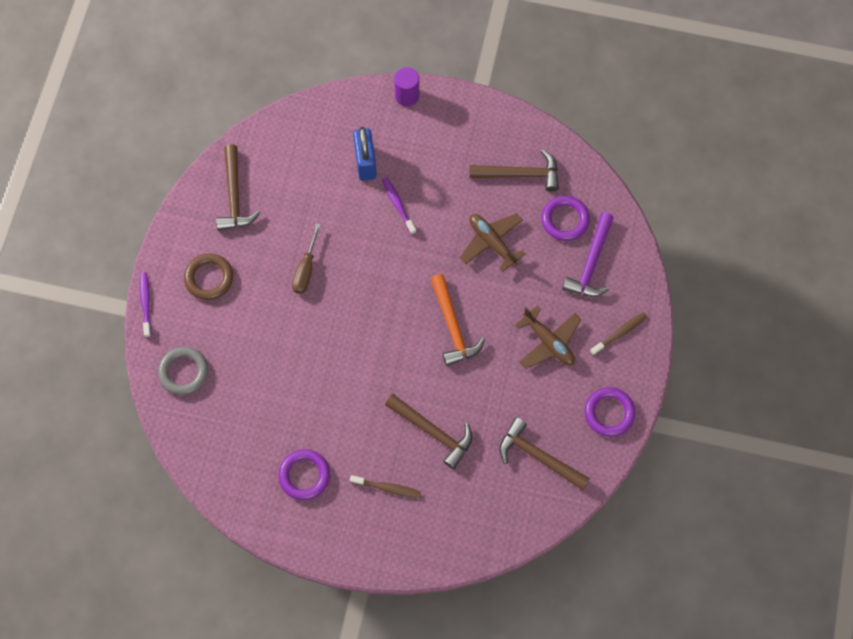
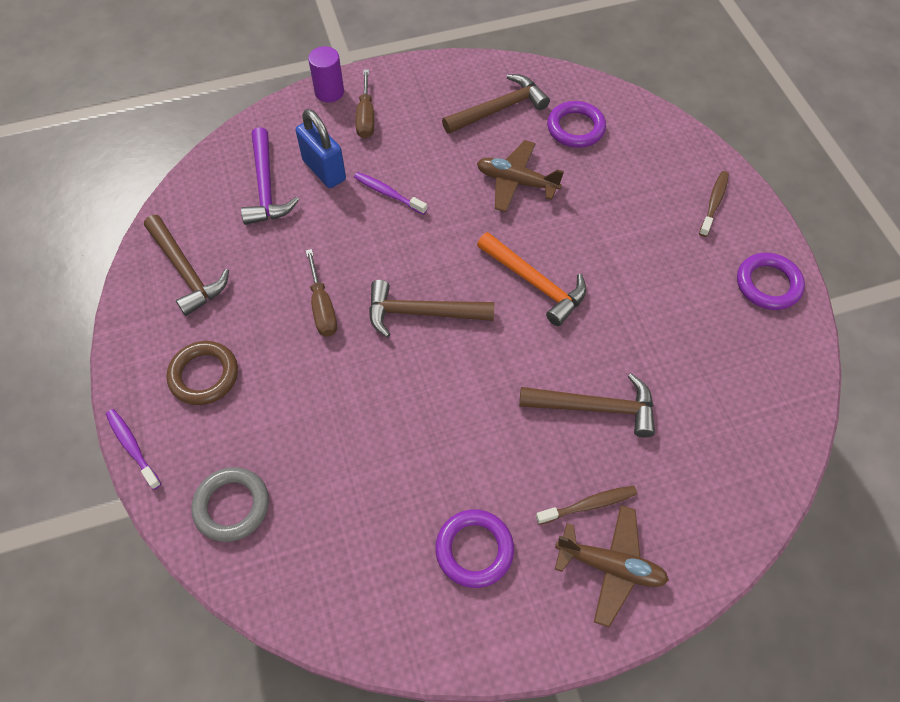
camera: 30 degrees left, 10 degrees down
brown hammer [499,417,590,490] -> brown hammer moved to [369,280,494,338]
brown plane [515,306,581,369] -> brown plane moved to [555,505,669,627]
purple hammer [562,212,614,297] -> purple hammer moved to [241,127,299,225]
none -> brown screwdriver [356,69,374,139]

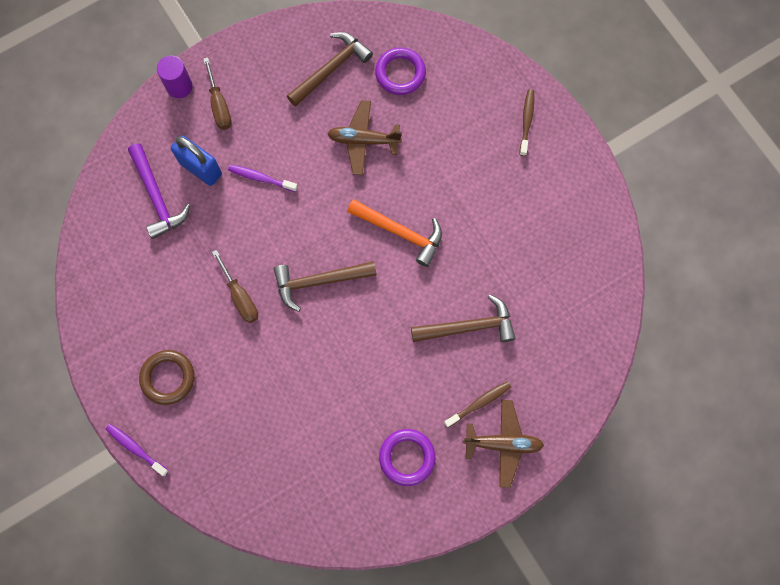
camera: 15 degrees left, 15 degrees up
brown hammer [144,215,229,316] -> none
grey ring [191,467,269,542] -> none
purple ring [737,253,805,310] -> none

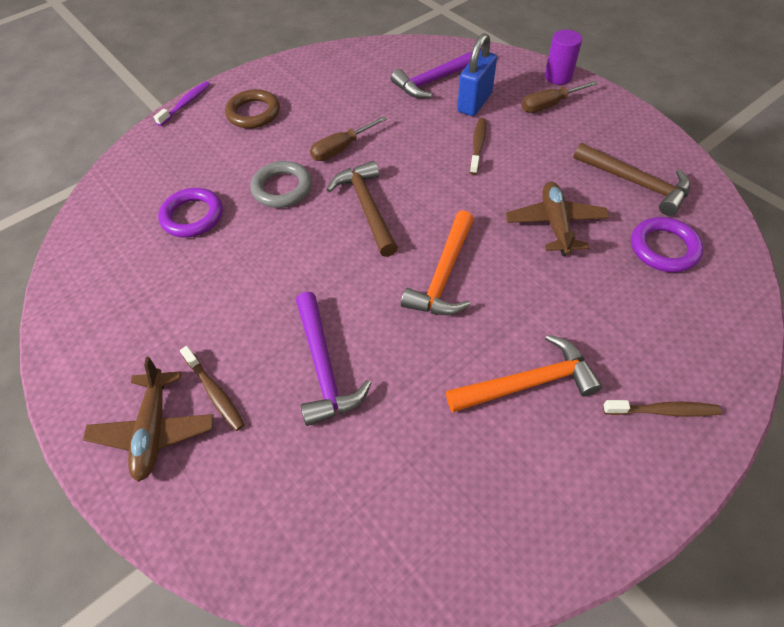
camera: 85 degrees right, 20 degrees down
purple toothbrush [228,165,298,192] -> brown toothbrush [470,118,486,175]
purple ring [379,429,436,486] -> purple ring moved to [158,188,223,237]
brown hammer [411,294,516,342] -> purple hammer [296,292,371,426]
none -> grey ring [251,161,312,208]
none -> orange hammer [446,334,602,413]

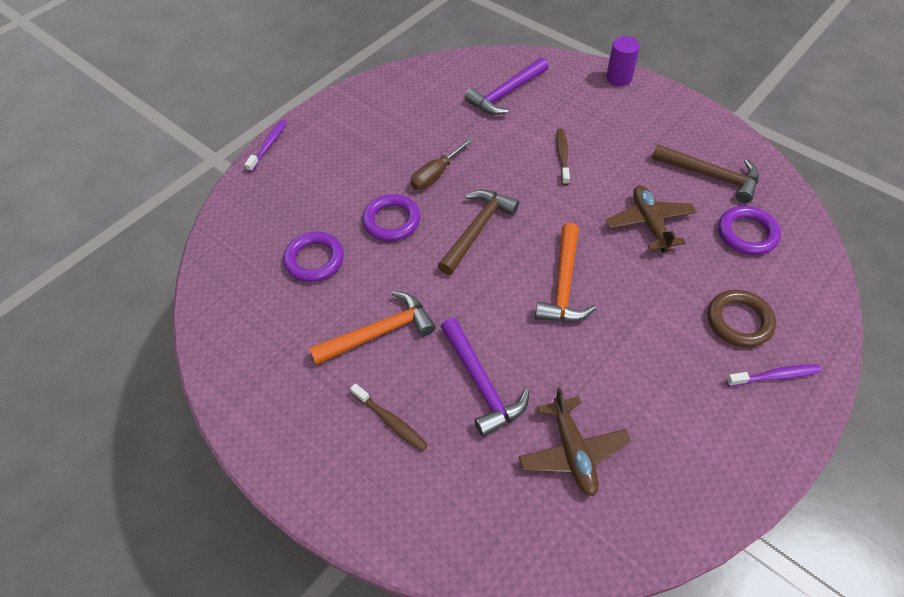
camera: 10 degrees left, 0 degrees up
brown plane [83,357,214,482] -> brown plane moved to [519,387,631,497]
brown ring [225,89,280,129] -> brown ring moved to [708,290,776,347]
grey ring [251,161,312,208] -> purple ring [362,194,420,241]
brown hammer [327,161,398,257] -> brown hammer turned 60 degrees clockwise [438,190,519,275]
orange hammer [446,334,602,413] -> orange hammer moved to [309,291,436,365]
blue padlock [457,33,497,116] -> none
brown screwdriver [522,81,598,113] -> none
brown toothbrush [603,400,721,417] -> purple toothbrush [726,364,821,386]

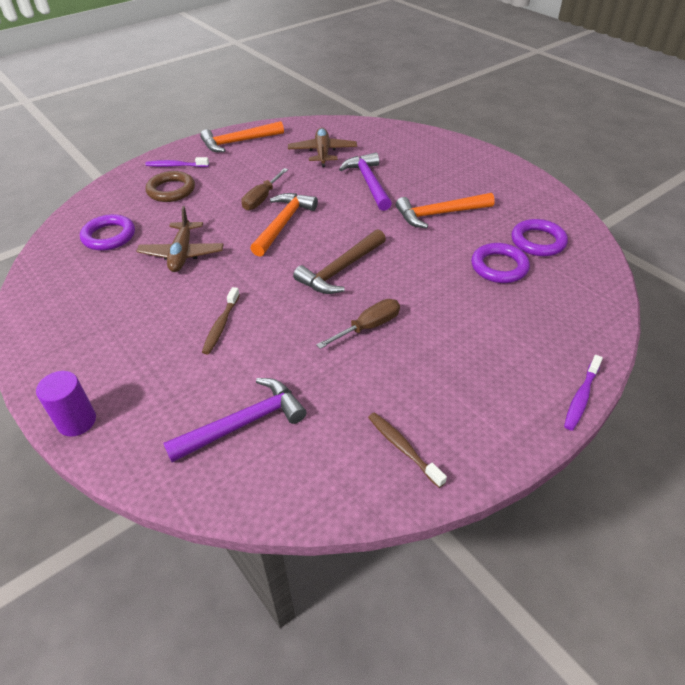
camera: 170 degrees left, 10 degrees down
brown toothbrush [350,383,428,451] -> brown toothbrush moved to [368,412,447,488]
purple ring [362,194,420,241] -> purple ring moved to [511,219,568,256]
brown hammer [652,144,759,203] -> none
none -> orange hammer [200,121,284,152]
none -> brown screwdriver [241,168,288,211]

